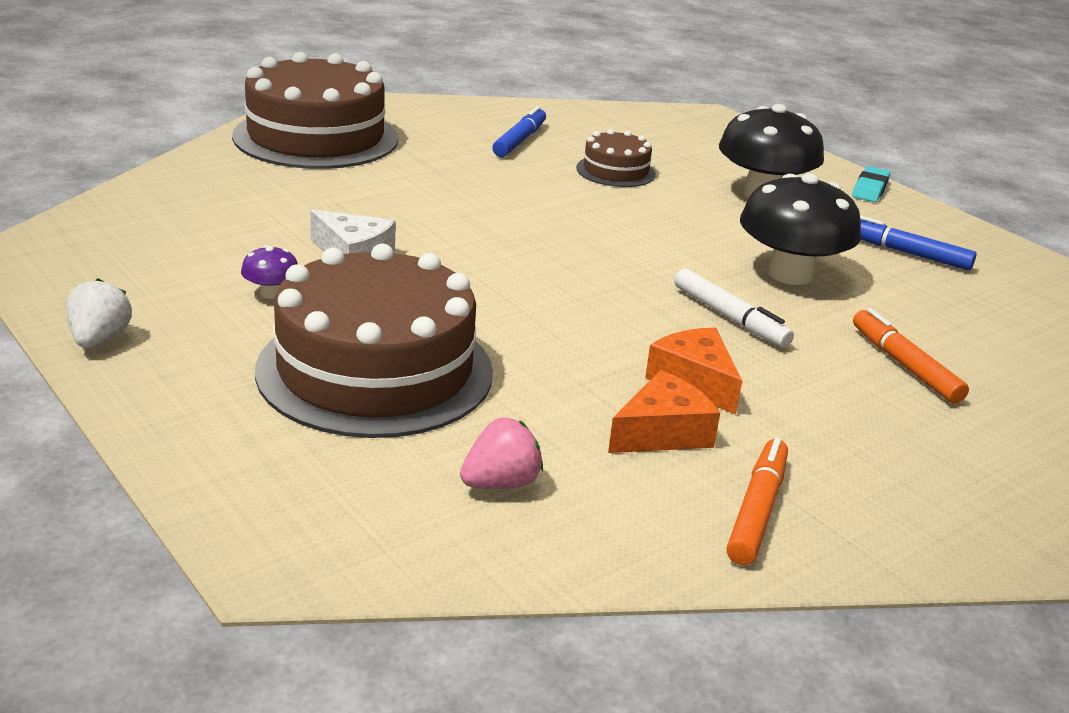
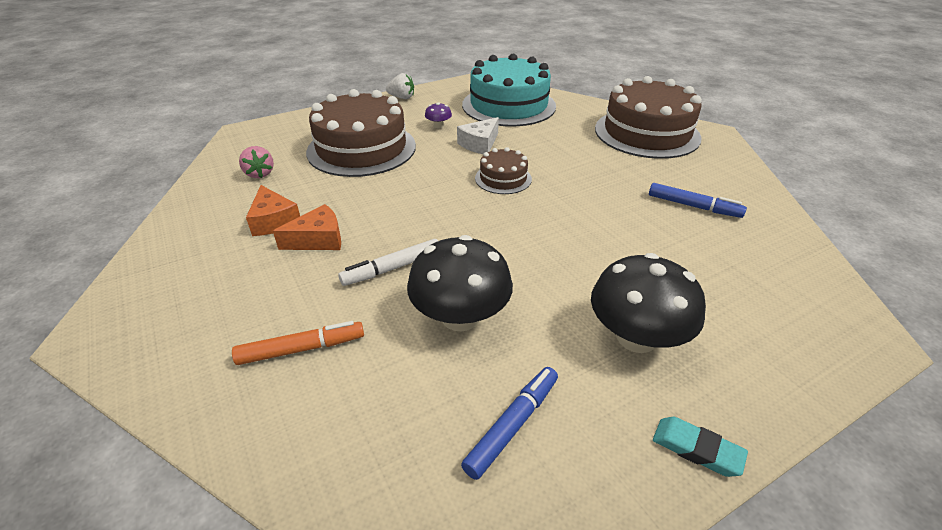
camera: 100 degrees right, 10 degrees up
brown cake [576,129,656,187] -> brown cake moved to [475,147,532,194]
orange marker [727,438,788,565] -> none
none -> turquoise cake [462,54,556,126]

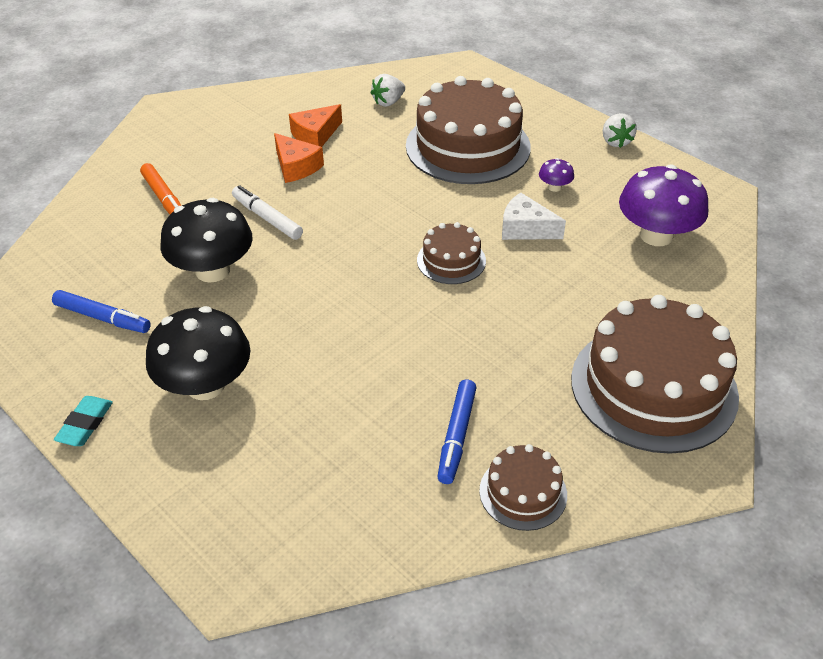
camera: 75 degrees right, 5 degrees up
pink strawberry [239,146,274,178] -> white strawberry [371,74,405,107]
turquoise cake [462,54,556,126] -> purple mushroom [619,164,708,246]
none -> brown cake [479,444,567,531]

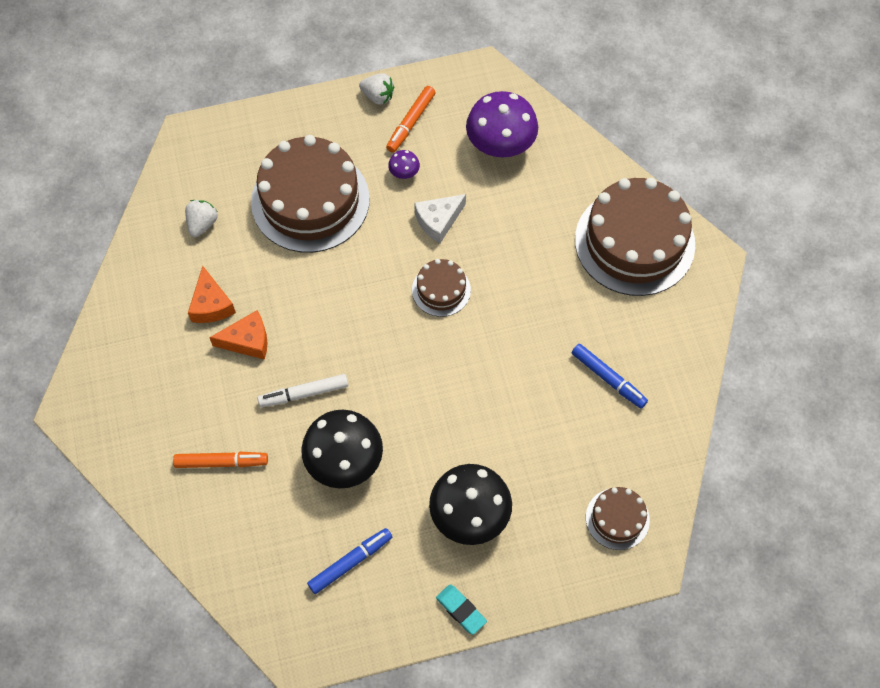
camera: 60 degrees left, 20 degrees up
white strawberry [371,74,405,107] -> white strawberry turned 150 degrees counterclockwise [185,200,218,237]
brown cake [479,444,567,531] -> brown cake moved to [586,487,650,550]
none -> orange marker [386,86,436,153]

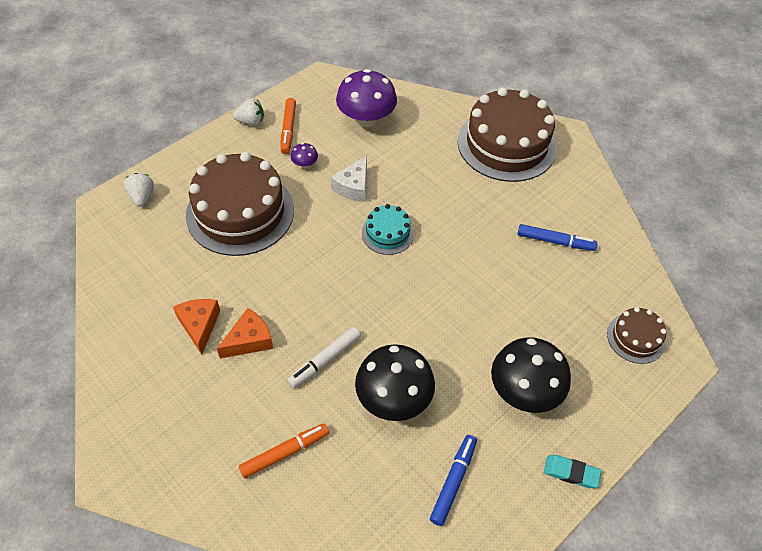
camera: 30 degrees left, 10 degrees down
white strawberry [185,200,218,237] -> white strawberry moved to [124,173,154,206]
orange cheese [188,266,236,323] -> orange cheese turned 150 degrees counterclockwise [173,299,220,354]
brown cake [412,259,471,317] -> turquoise cake [362,204,414,255]

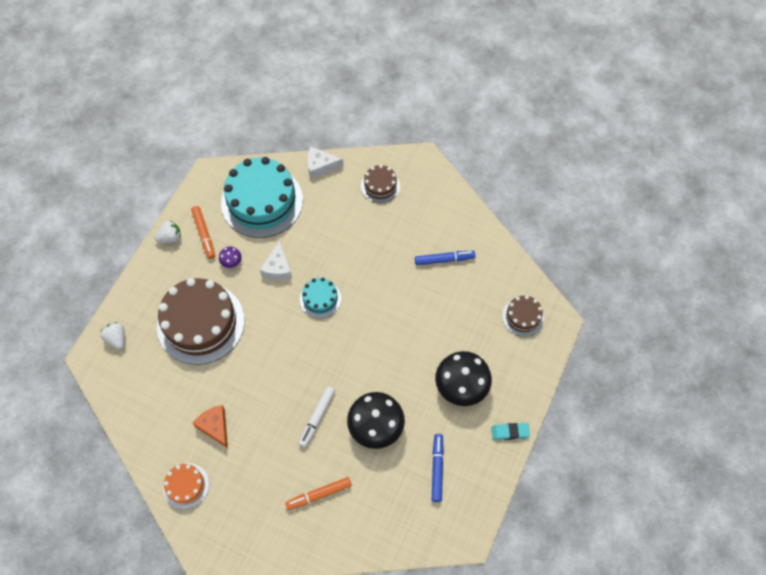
camera: 20 degrees left, 10 degrees up
orange cheese [217,308,273,358] -> none
orange marker [239,423,329,478] -> orange marker turned 150 degrees counterclockwise [285,477,352,510]
purple mushroom [336,69,397,127] -> turquoise cake [221,157,303,238]
brown cake [458,87,557,182] -> brown cake [361,165,400,203], size x0.48
none -> orange cake [163,463,209,509]
none -> white cheese [307,147,343,179]

